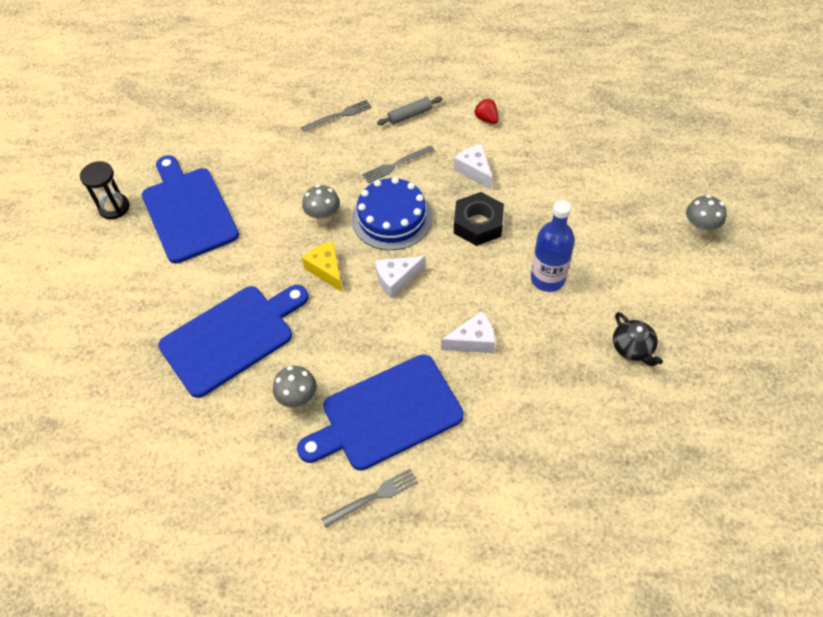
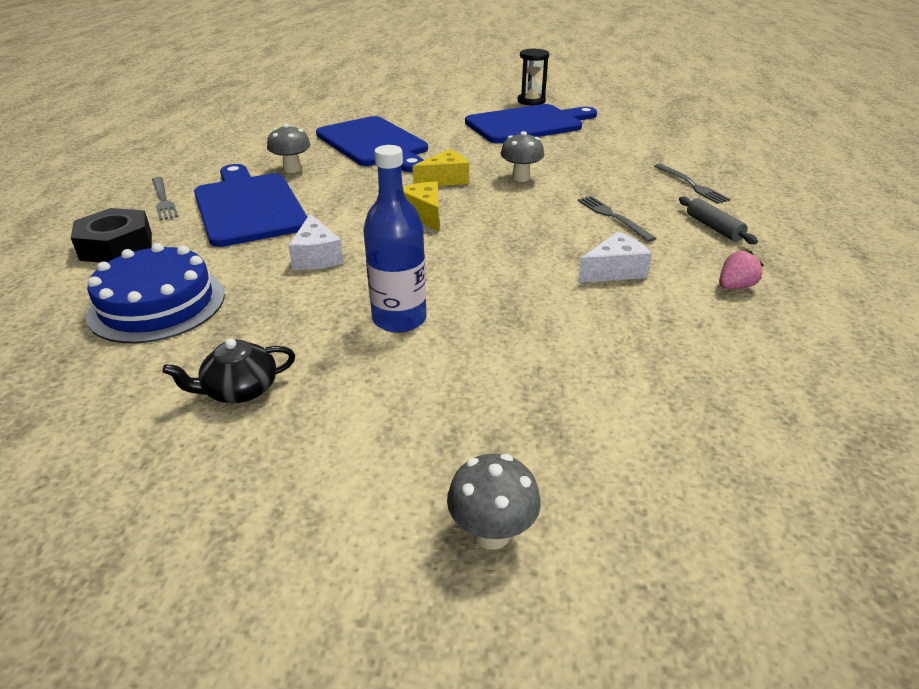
camera: 90 degrees right, 20 degrees down
blue cake [352,177,432,250] -> blue cake moved to [86,243,225,343]
white cheese [375,256,425,298] -> yellow cheese [403,182,439,231]
black nut [454,192,504,246] -> black nut moved to [71,208,152,263]
red strawberry [474,98,498,124] -> pink strawberry [719,251,764,289]

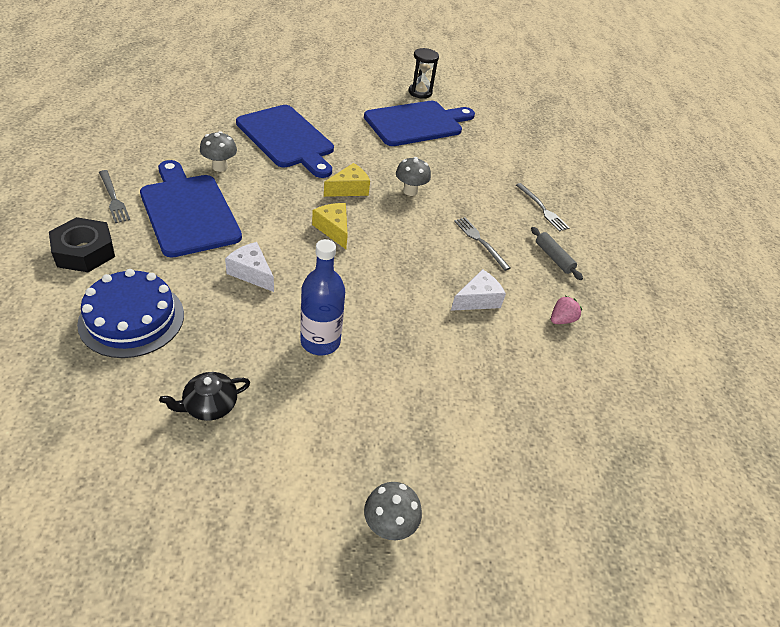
camera: 10 degrees left, 10 degrees up
white cheese [288,214,344,270] -> white cheese turned 150 degrees clockwise [225,242,274,292]

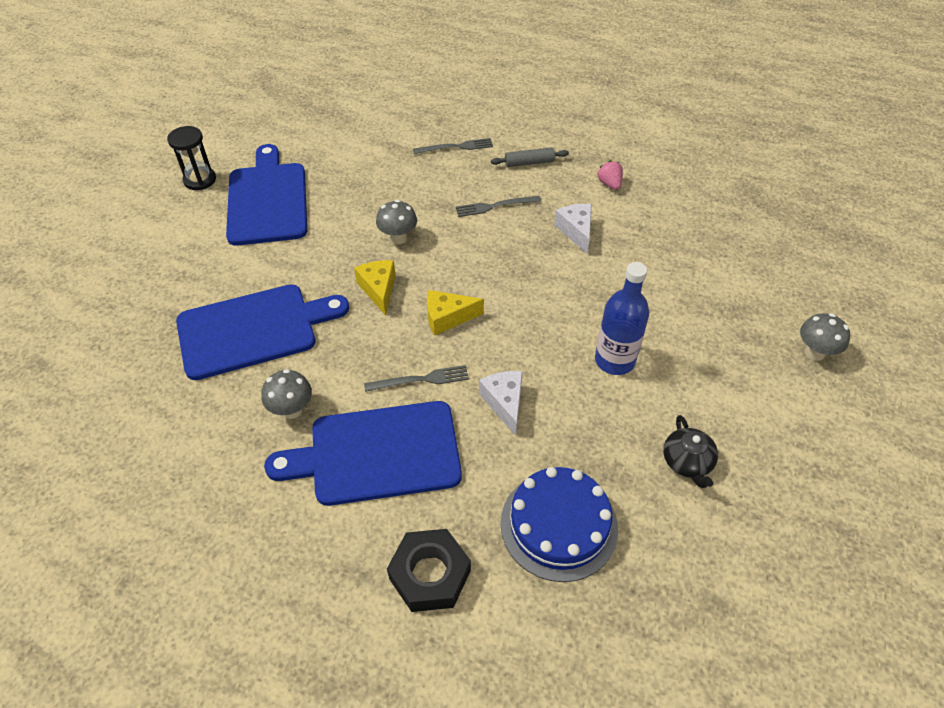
camera: 65 degrees left, 5 degrees up
grey fork [99,170,130,223] -> grey fork moved to [364,365,469,392]
white cheese [225,242,274,292] -> white cheese turned 105 degrees clockwise [479,371,523,436]

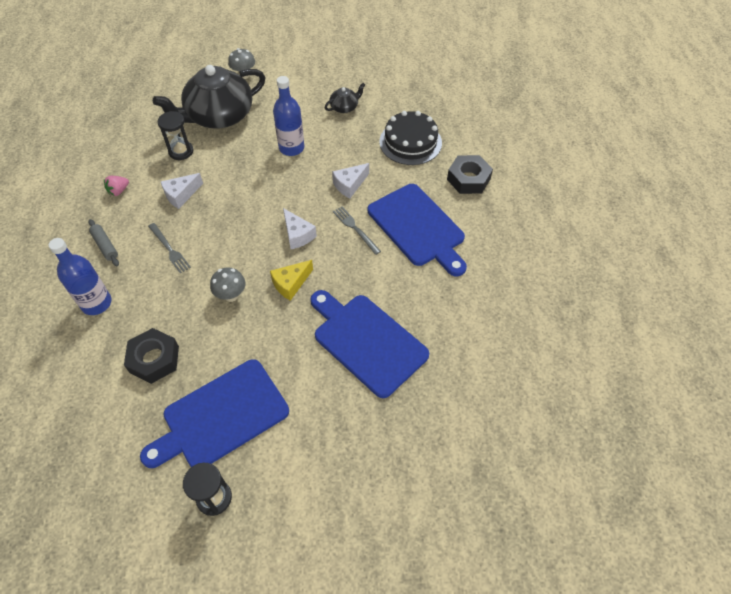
camera: 115 degrees left, 5 degrees up
grey mushroom [262,369,312,419] -> none
grey fork [413,138,493,154] -> blue bottle [49,238,111,315]
yellow cheese [427,290,484,336] -> white cheese [283,208,317,249]
blue cake [501,467,618,582] -> black cake [379,111,442,165]
none -> black nut [124,328,179,384]
none -> black teapot [153,65,265,128]
none -> black hourglass [158,111,194,160]

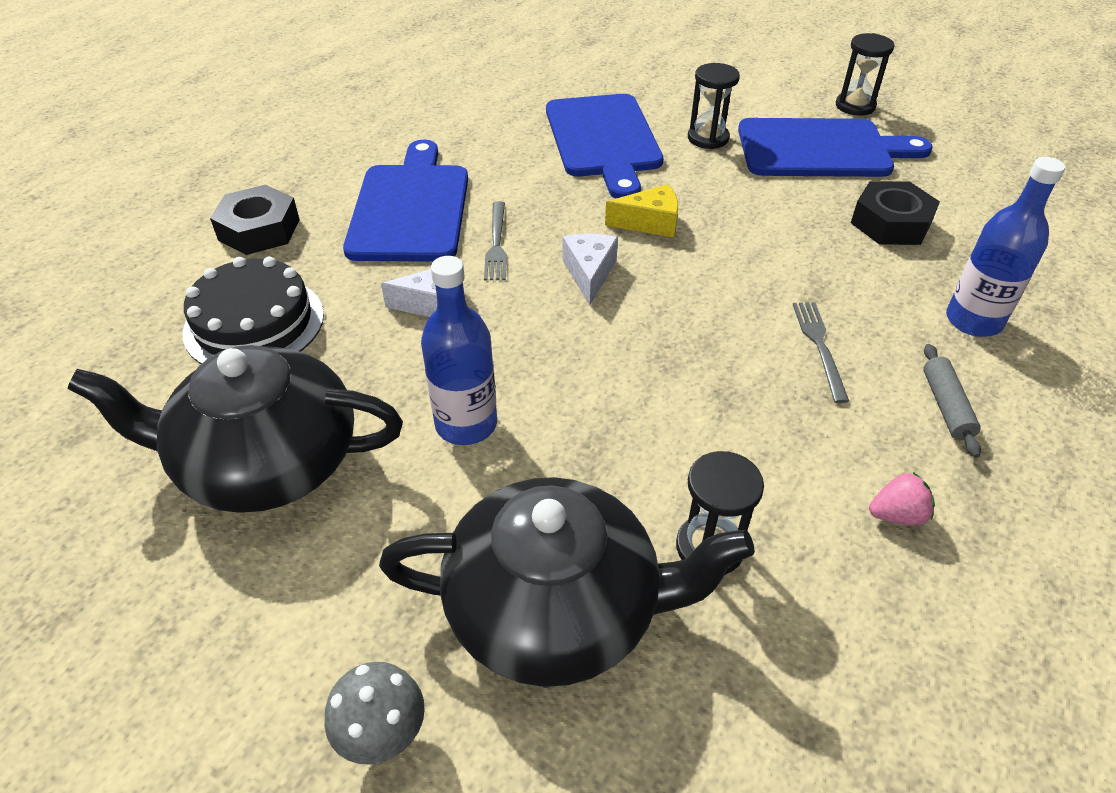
camera: 145 degrees left, 10 degrees down
white cheese [161,173,203,209] -> none
grey mushroom [210,267,245,302] -> none
black teapot [325,83,365,113] -> black teapot [68,345,403,513], size x2.35
none -> black hourglass [688,63,740,149]

